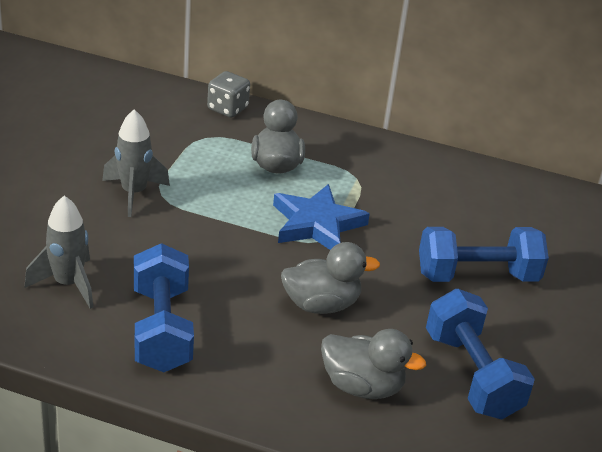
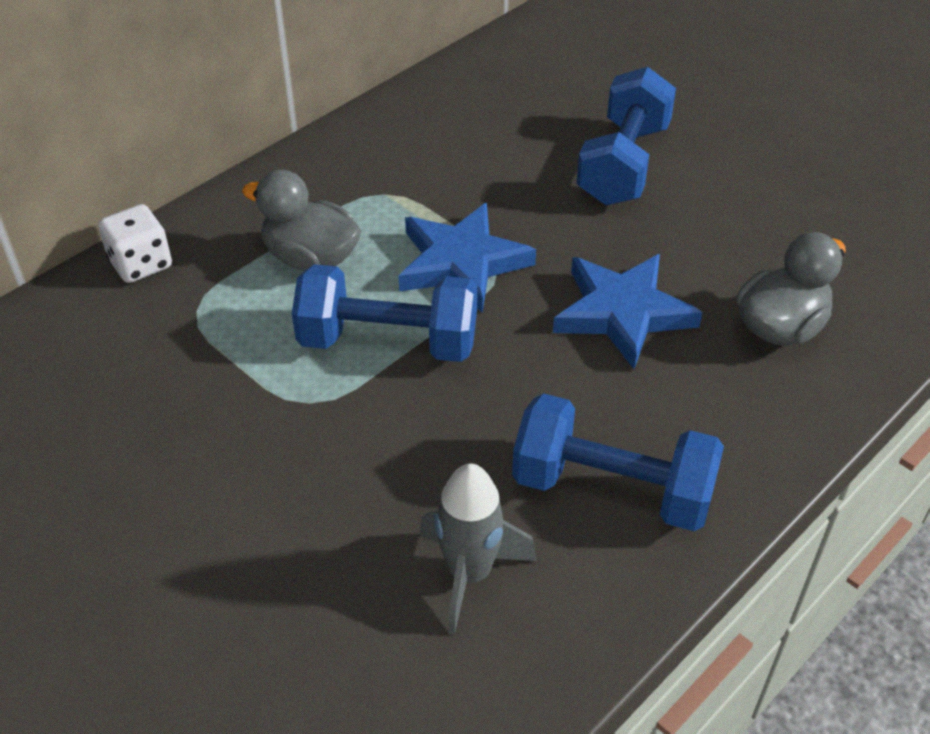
camera: 60 degrees left, 10 degrees up
grey rocket [102,110,170,217] -> none
grey dice [207,71,250,118] -> white dice [98,204,172,283]
grey duck [281,242,380,314] -> blue star [553,254,702,369]
blue dumbbell [426,289,535,420] -> blue dumbbell moved to [292,264,477,362]

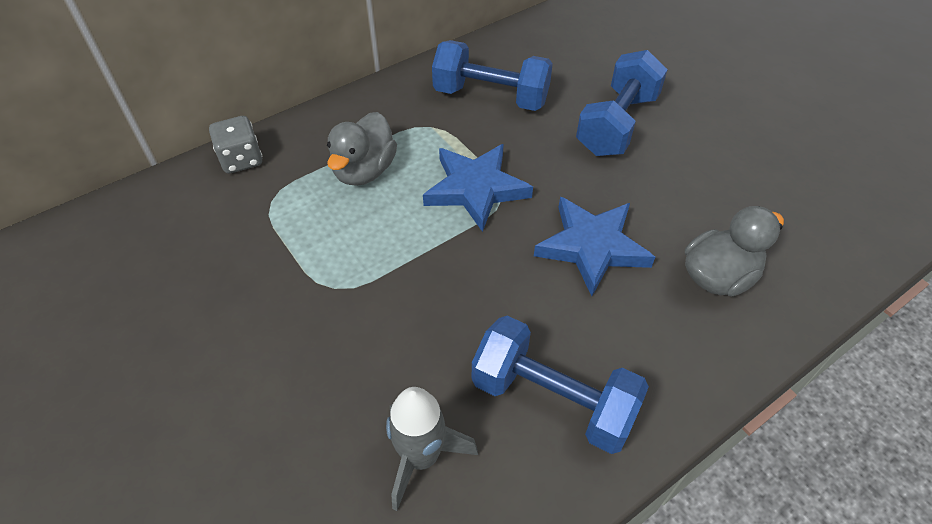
camera: 10 degrees right, 5 degrees up
white dice [98,204,172,283] -> grey dice [209,116,262,174]
grey duck [242,170,361,271] -> grey duck turned 105 degrees counterclockwise [327,112,397,186]
blue dumbbell [292,264,477,362] -> blue dumbbell moved to [432,40,553,111]

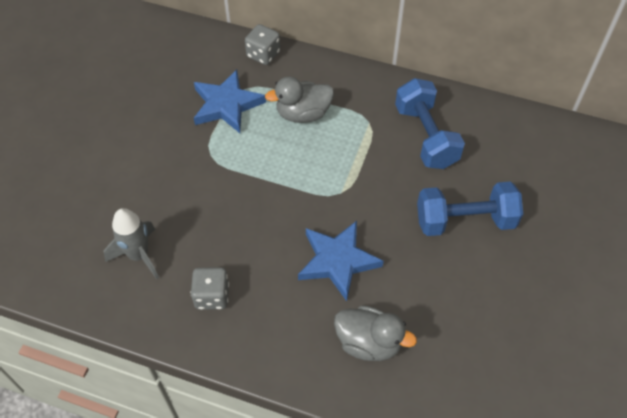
camera: 55 degrees right, 5 degrees up
blue star [423,144,533,232] -> blue star moved to [194,69,266,133]
blue dumbbell [472,316,649,454] -> grey dice [191,267,229,310]

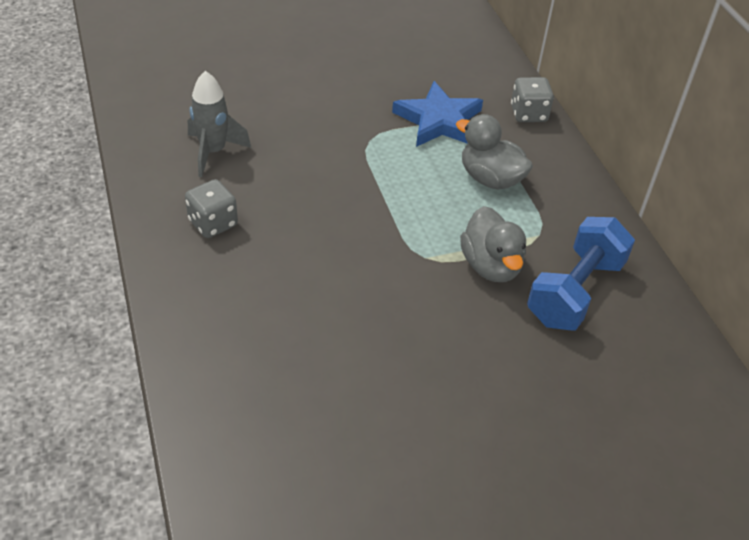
camera: 50 degrees right, 10 degrees down
blue star [298,221,383,301] -> none
grey duck [334,305,417,361] -> grey duck moved to [460,206,526,282]
blue dumbbell [417,182,523,236] -> none

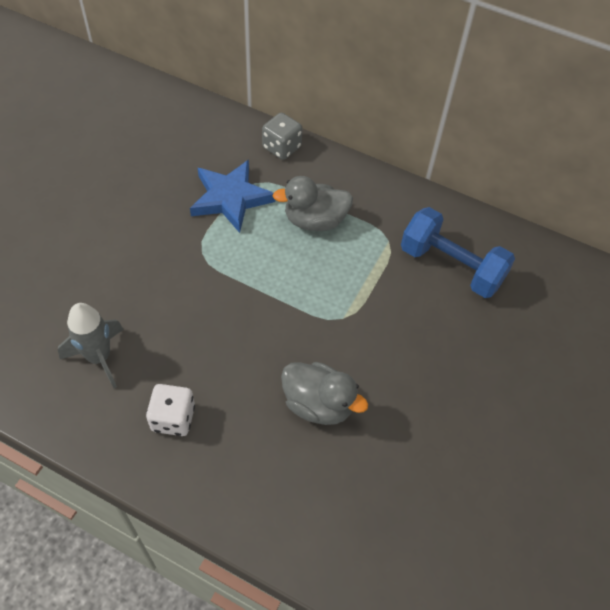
camera: 45 degrees left, 10 degrees up
grey dice [185,179,238,238] -> white dice [146,384,195,436]
grey duck [460,206,526,282] -> grey duck moved to [281,362,368,425]
blue dumbbell [527,217,635,330] -> blue dumbbell turned 45 degrees counterclockwise [401,207,515,298]

